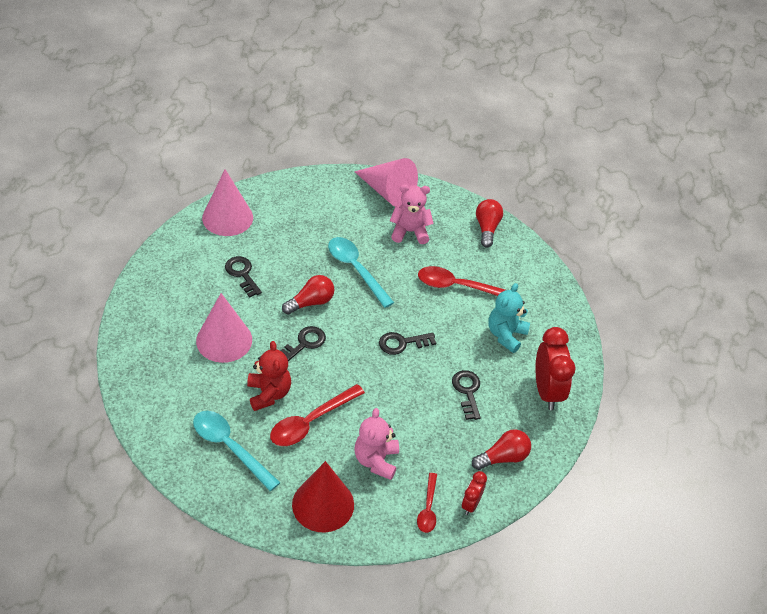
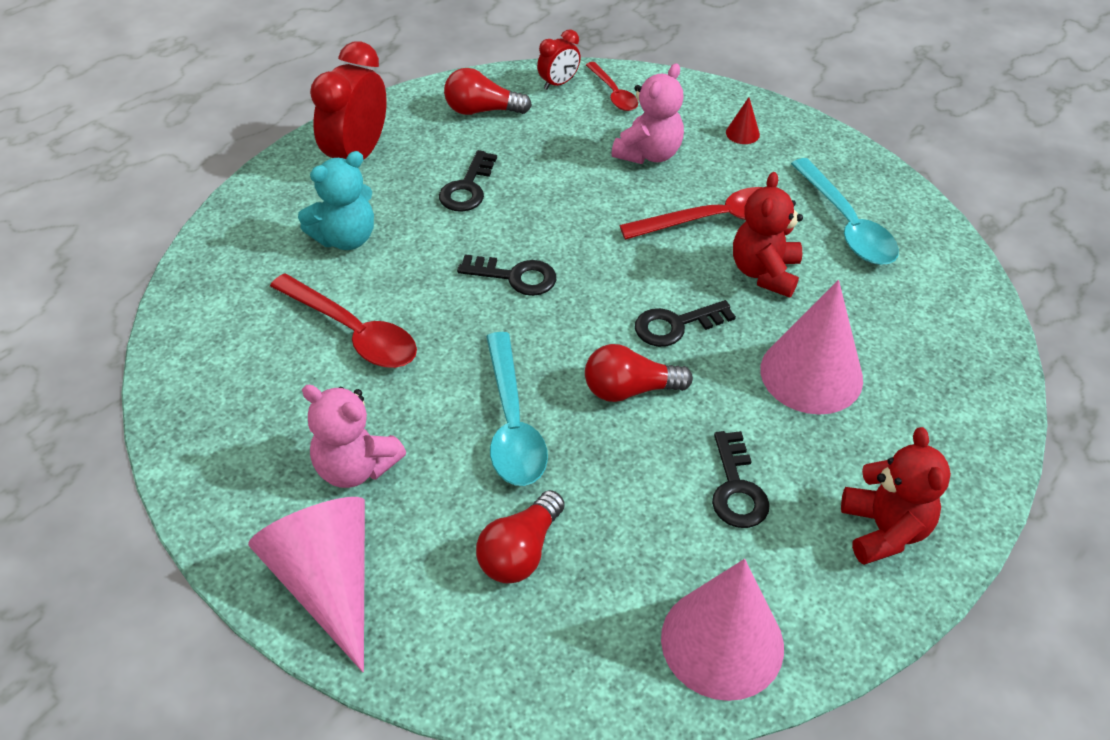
camera: 150 degrees left, 0 degrees up
red cone [292,461,354,533] -> red cone [726,97,760,144], size x0.41
red spoon [417,473,437,533] -> red spoon turned 120 degrees clockwise [586,62,638,111]
red light bulb [476,199,503,248] -> red light bulb moved to [476,490,565,583]
none -> red teddy bear [841,427,951,565]

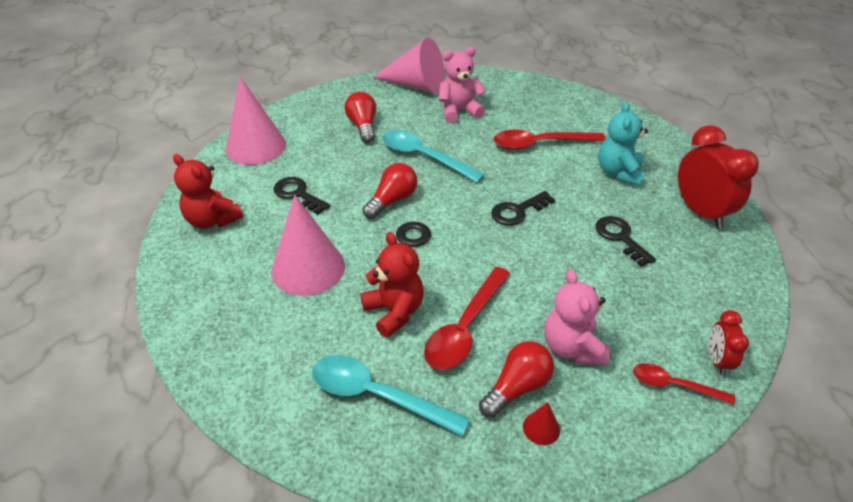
camera: 135 degrees right, 5 degrees down
red light bulb [444,68,532,115] -> red light bulb moved to [479,341,554,418]

